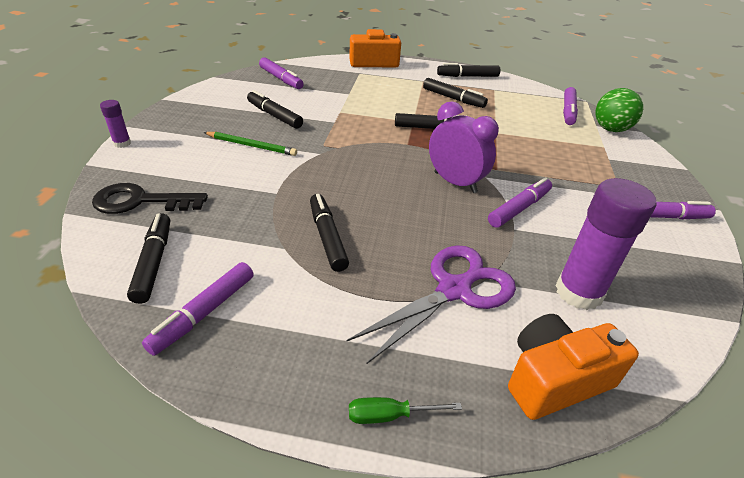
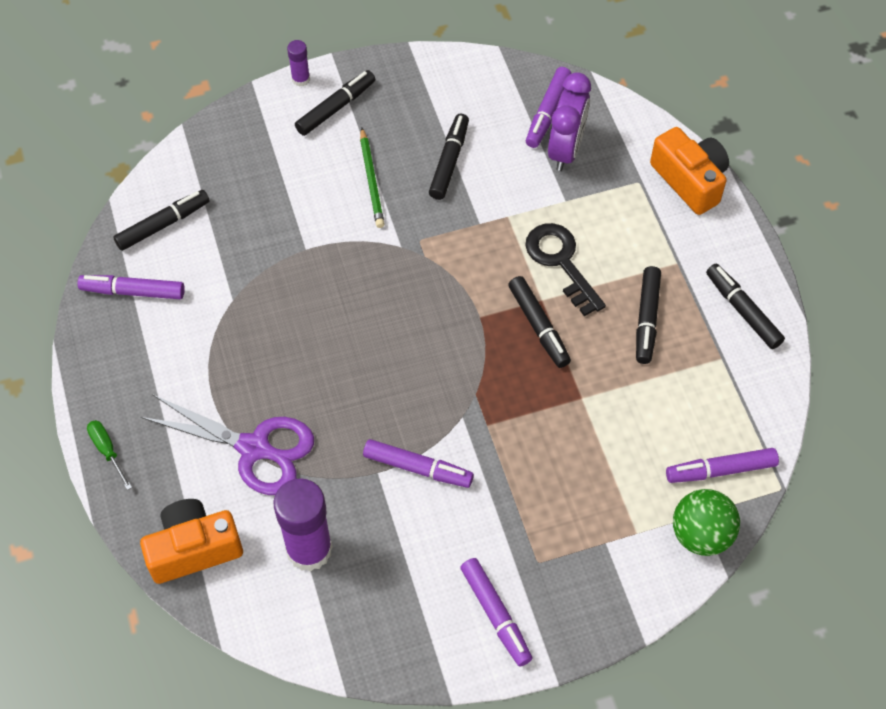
camera: 65 degrees right, 20 degrees up
black key [92,183,208,214] -> black key moved to [525,223,606,316]
black marker [310,194,349,272] -> black marker moved to [295,70,375,136]
purple clock [429,101,499,193] -> purple clock moved to [548,72,591,171]
orange camera [508,314,639,420] -> orange camera turned 60 degrees counterclockwise [140,499,243,584]

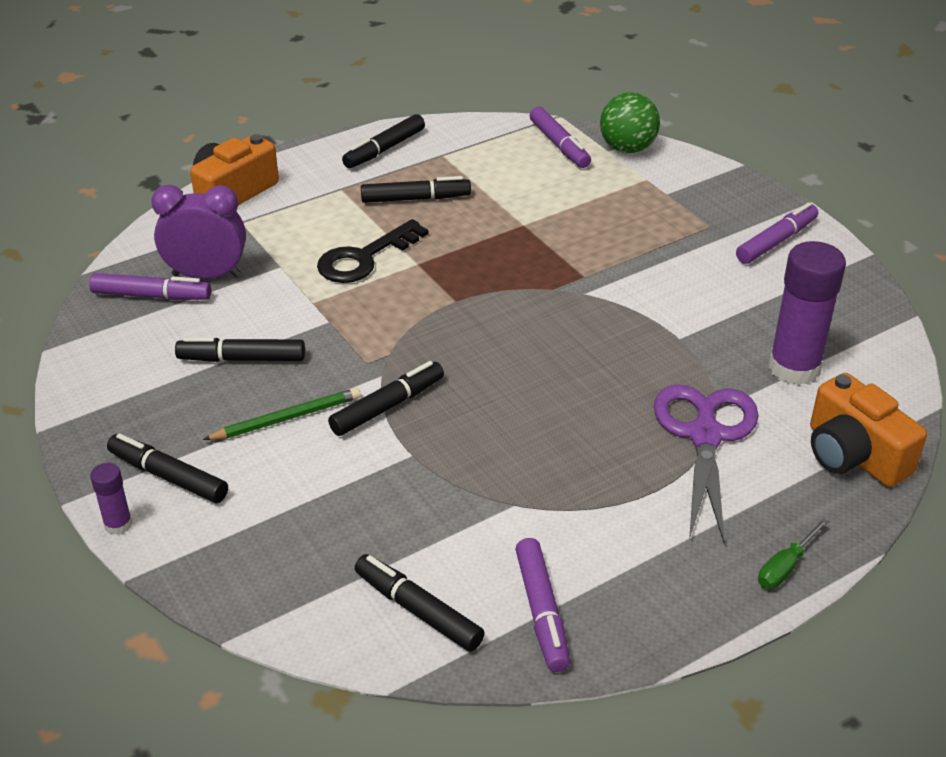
camera: 105 degrees left, 20 degrees down
purple marker [363,439,474,488] -> none
black marker [508,276,571,368] -> black marker moved to [328,361,444,436]

